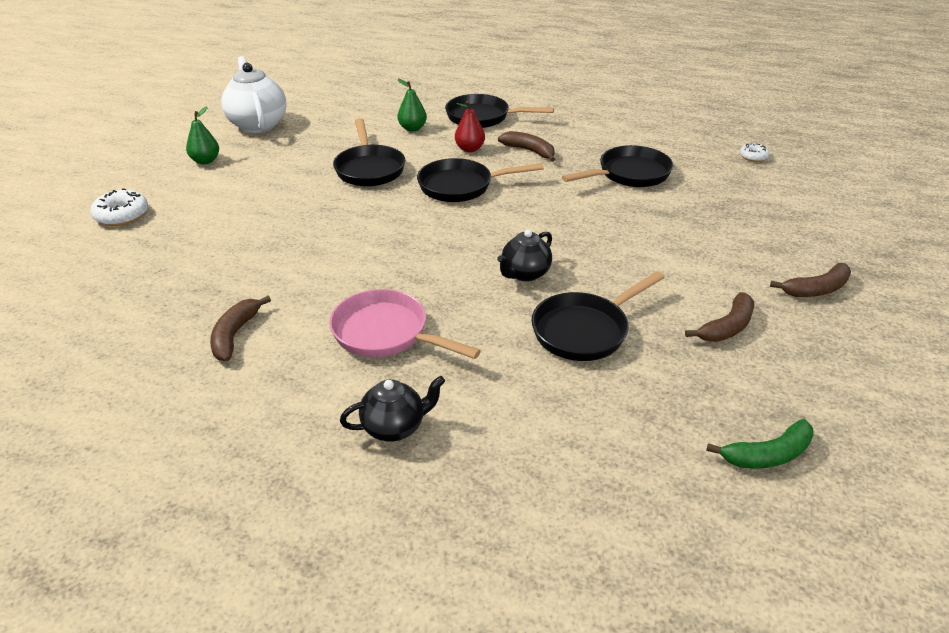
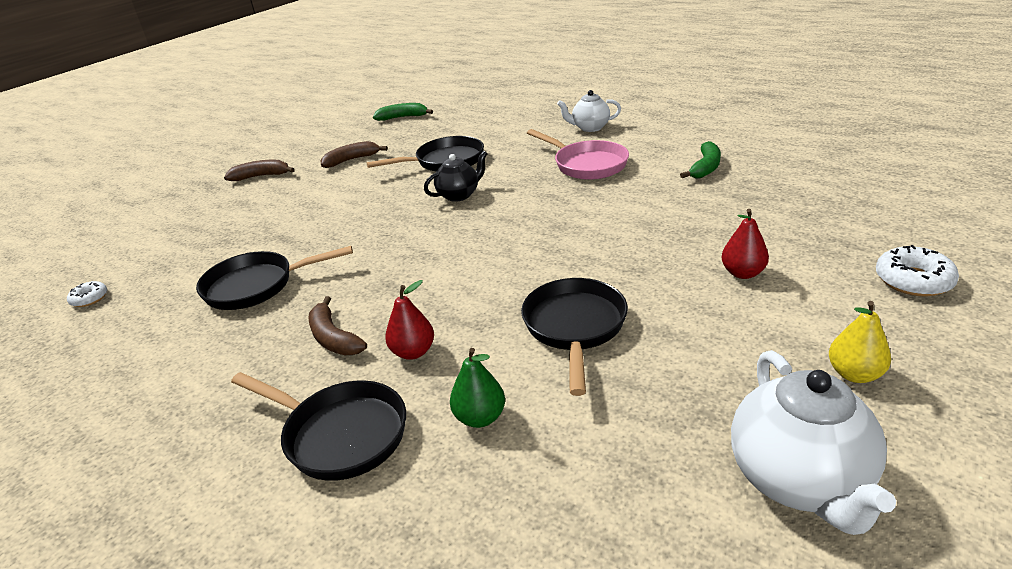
camera: 160 degrees left, 5 degrees down
green pear [186,106,219,164] -> yellow pear [829,301,891,383]
brown banana [210,296,271,361] -> green banana [680,141,721,178]
black teapot [340,376,445,442] -> white teapot [557,90,621,132]
black pan [417,158,544,202] -> none
none -> red pear [721,209,769,279]

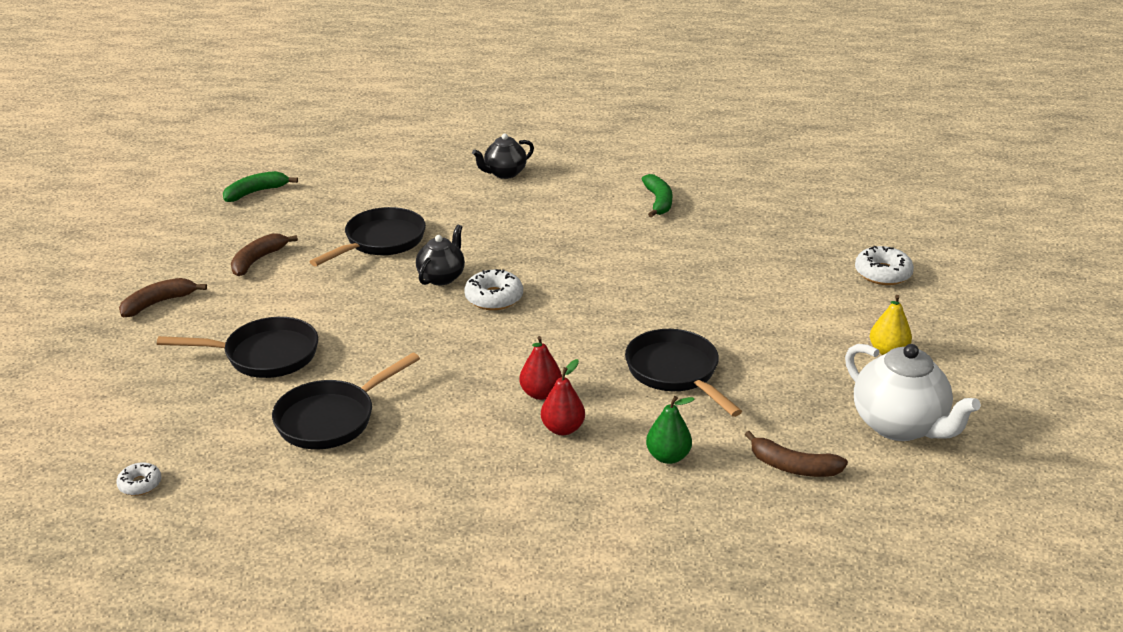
camera: 35 degrees left, 0 degrees up
black pan [231,372,406,481] -> black pan moved to [157,317,318,378]
brown banana [308,296,367,355] -> brown banana moved to [745,431,848,477]
pink pan [527,129,629,180] -> none
white teapot [557,90,621,132] -> black teapot [472,133,534,179]
red pear [721,209,769,279] -> red pear moved to [519,336,562,400]
none -> white donut [464,269,523,310]

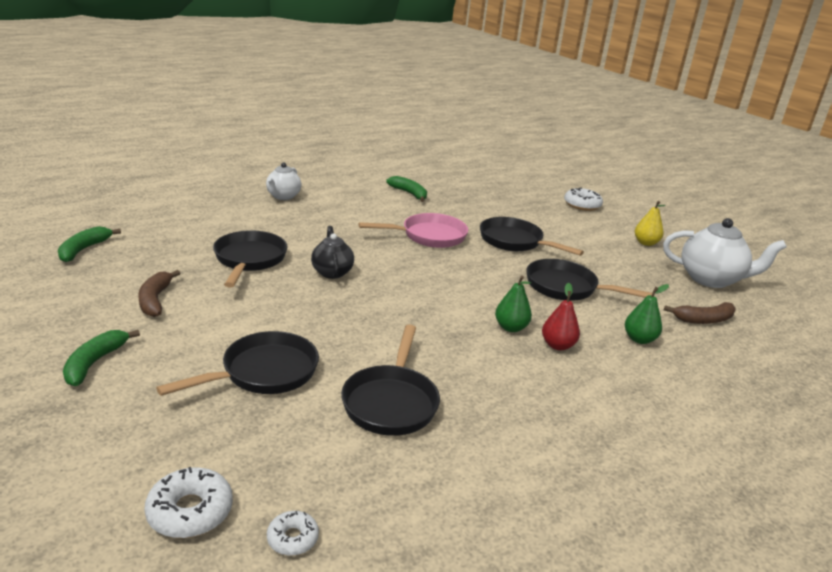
camera: 40 degrees left, 5 degrees down
brown banana [119,278,207,317] -> green banana [63,330,140,386]
white donut [464,269,523,310] -> white donut moved to [144,467,233,538]
black teapot [472,133,534,179] -> white teapot [266,163,301,200]
red pear [519,336,562,400] -> green pear [495,276,532,332]
none -> pink pan [359,213,468,248]
none -> black pan [480,217,584,256]

